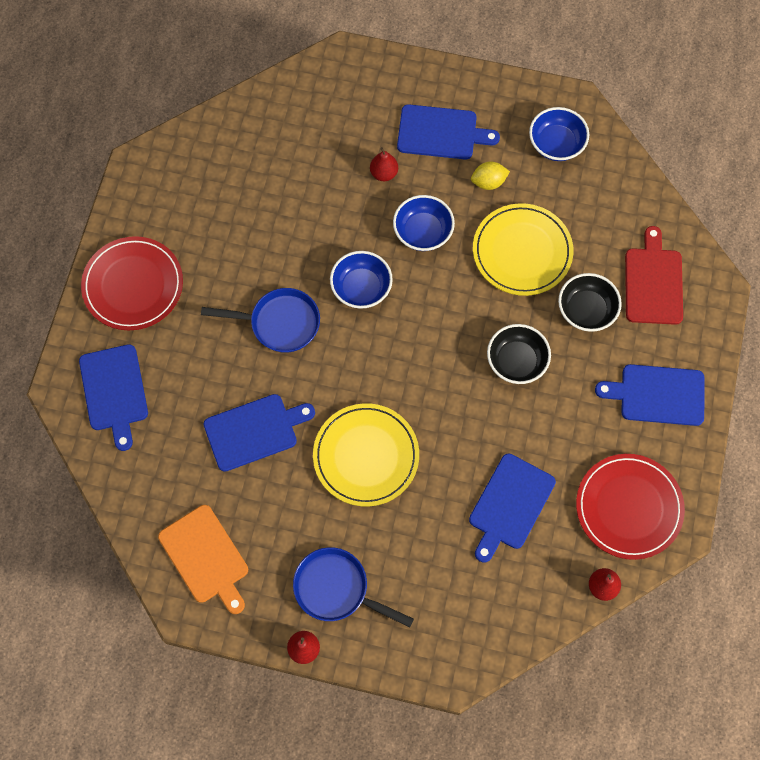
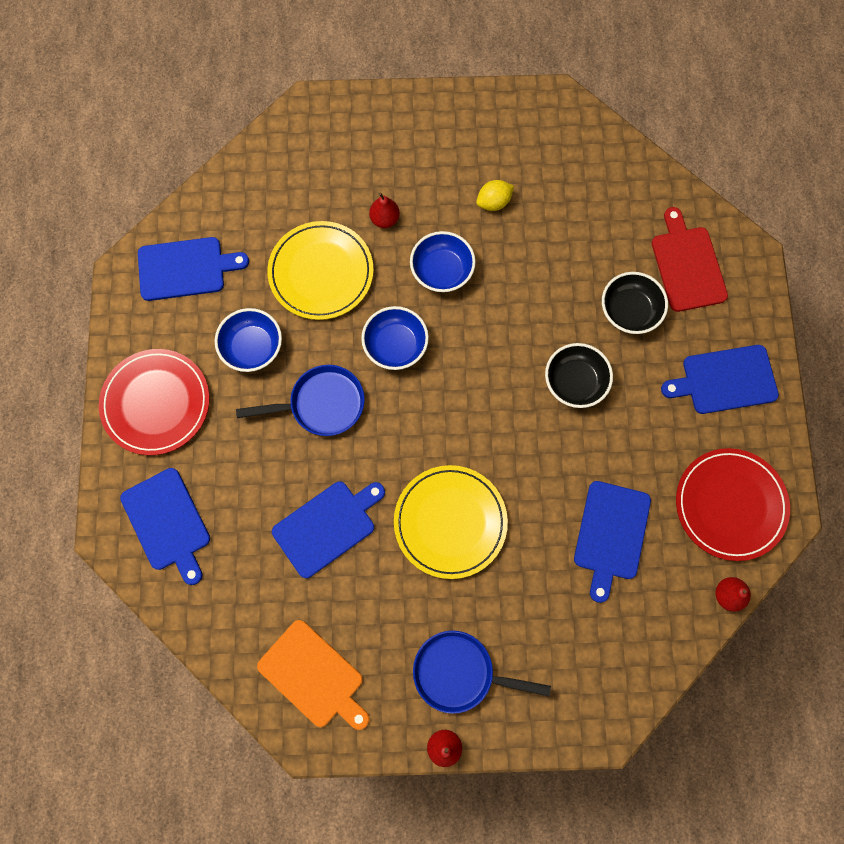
camera: 15 degrees left, 5 degrees up
blue cutting board [397,104,500,160] -> blue cutting board moved to [138,237,249,301]
yellow plate [473,203,573,296] -> yellow plate moved to [267,221,374,320]
blue bowl [529,107,589,161] -> blue bowl moved to [215,308,282,372]

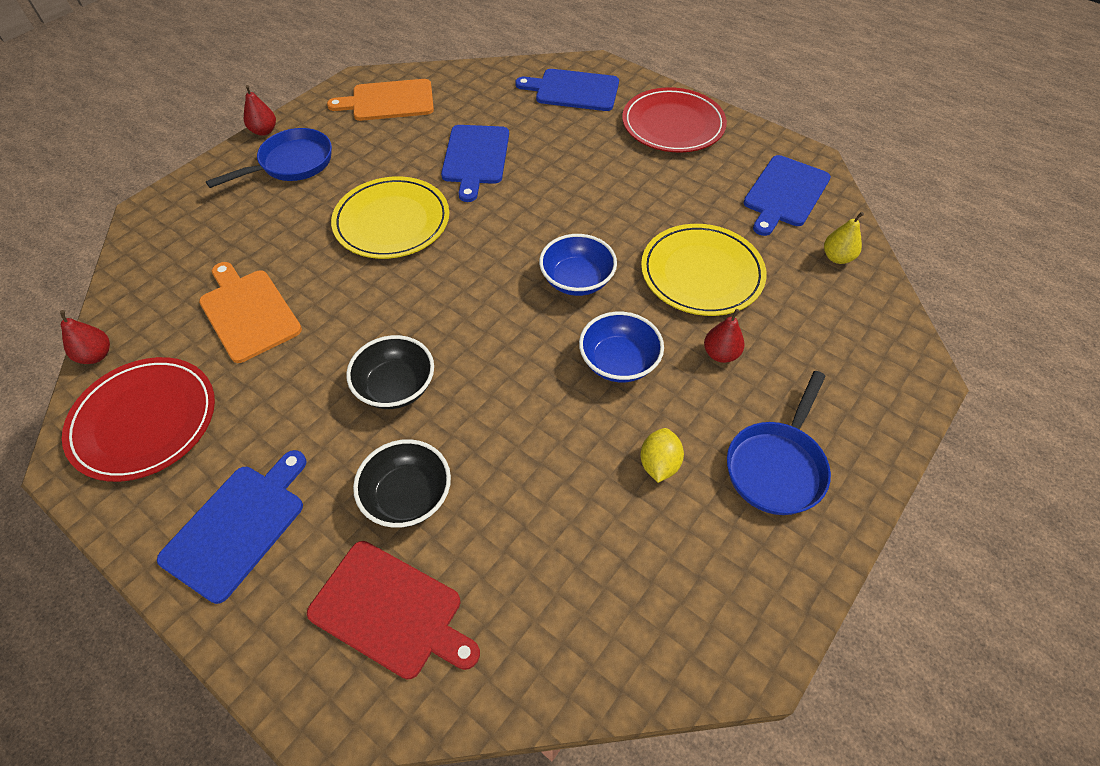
camera: 130 degrees right, 20 degrees down
blue bowl [215,308,282,372] -> none
blue pan [236,365,365,436] -> blue pan moved to [727,371,831,515]
blue cutting board [574,481,651,603] -> orange cutting board [199,262,302,363]
none -> yellow pear [824,212,864,264]

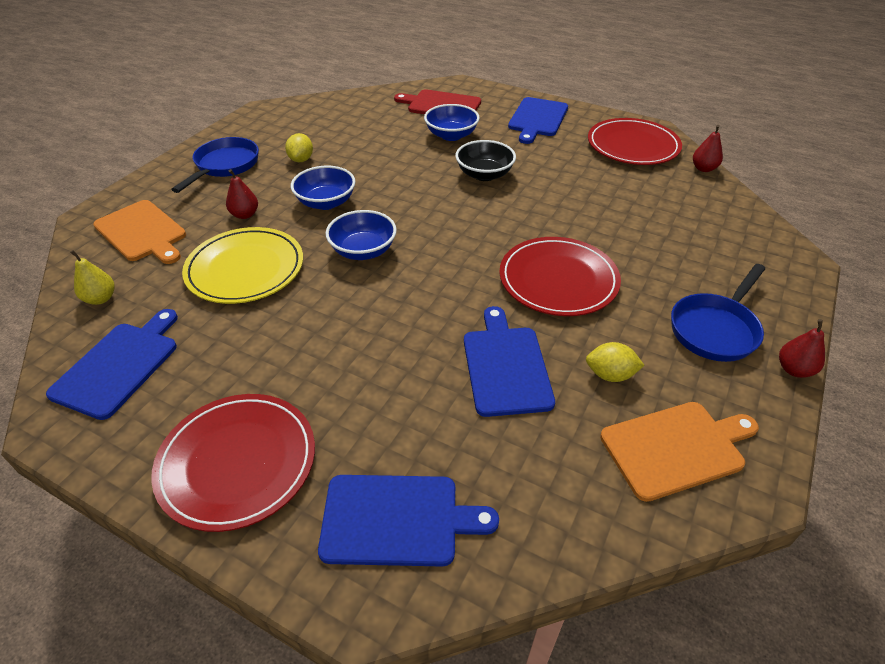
camera: 170 degrees right, 10 degrees down
orange cutting board [199,262,302,363] -> orange cutting board moved to [93,200,186,264]
yellow plate [331,176,449,259] -> red plate [499,237,621,316]
black bowl [353,439,451,528] -> blue bowl [424,104,480,141]
none -> yellow lemon [586,342,645,382]

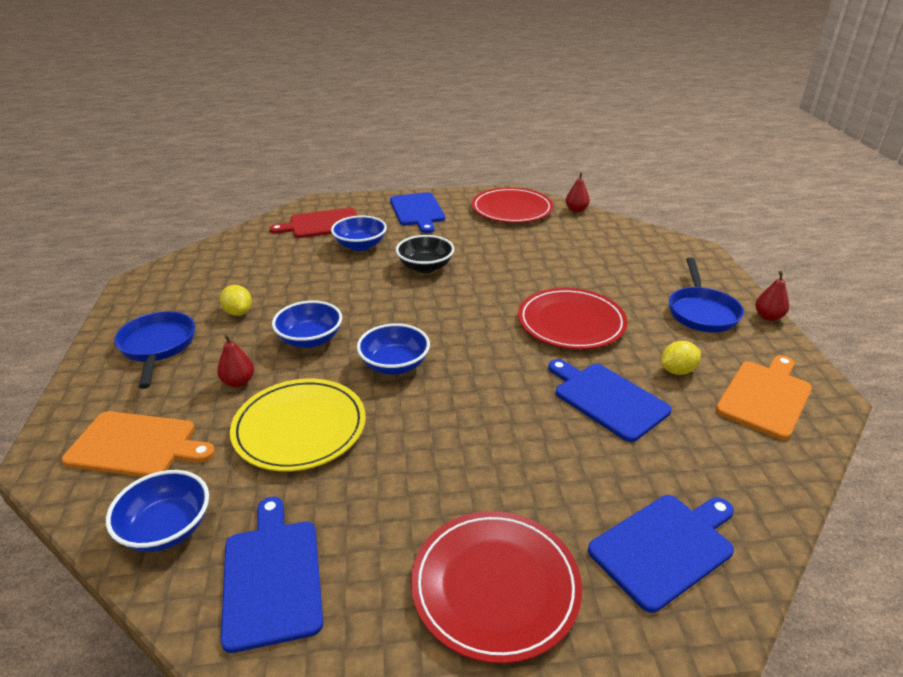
camera: 35 degrees left, 10 degrees down
yellow pear [70,250,115,305] -> blue bowl [106,470,209,552]

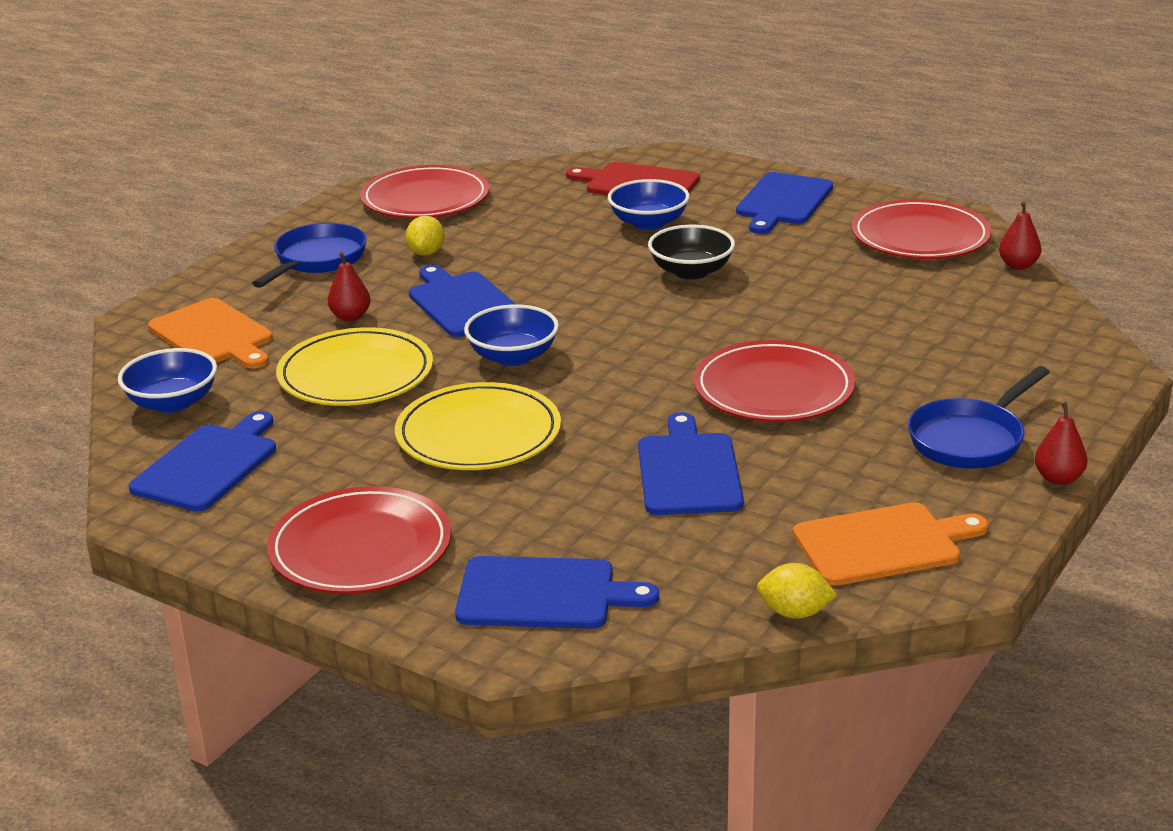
camera: 40 degrees right, 5 degrees down
blue bowl [272,301,342,348] -> blue cutting board [409,265,515,337]
yellow lemon [661,341,701,375] -> yellow lemon moved to [757,563,837,619]
none -> red plate [360,165,490,218]
none -> yellow plate [395,382,561,470]

